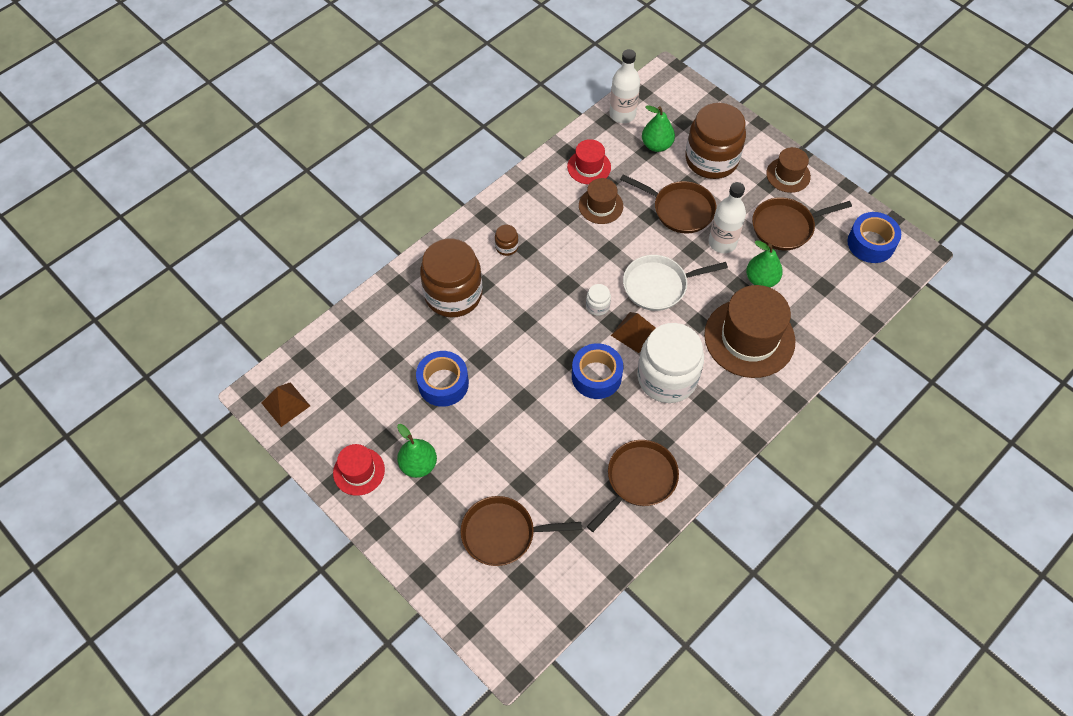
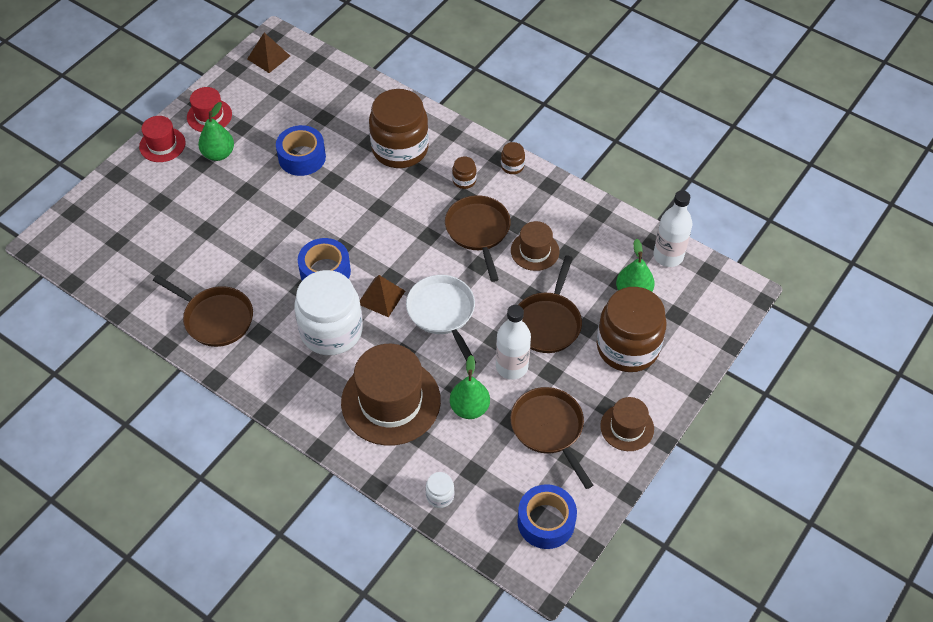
camera: 80 degrees right, 5 degrees down
brown pan [461,496,582,566] -> brown pan moved to [445,195,511,282]
red hat [567,139,611,185] -> red hat moved to [139,116,186,162]
white jar [586,284,611,316] -> white jar moved to [426,472,454,508]
none -> brown jar [501,142,525,174]

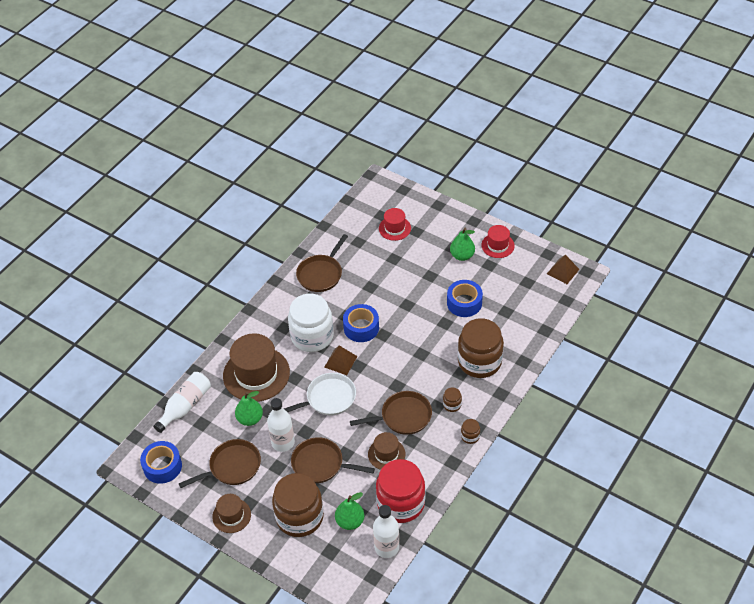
camera: 90 degrees right, 5 degrees down
red hat [139,116,186,162] -> red hat moved to [379,208,411,241]
white jar [426,472,454,508] -> white bottle [153,372,211,433]
none -> red jar [376,459,425,523]

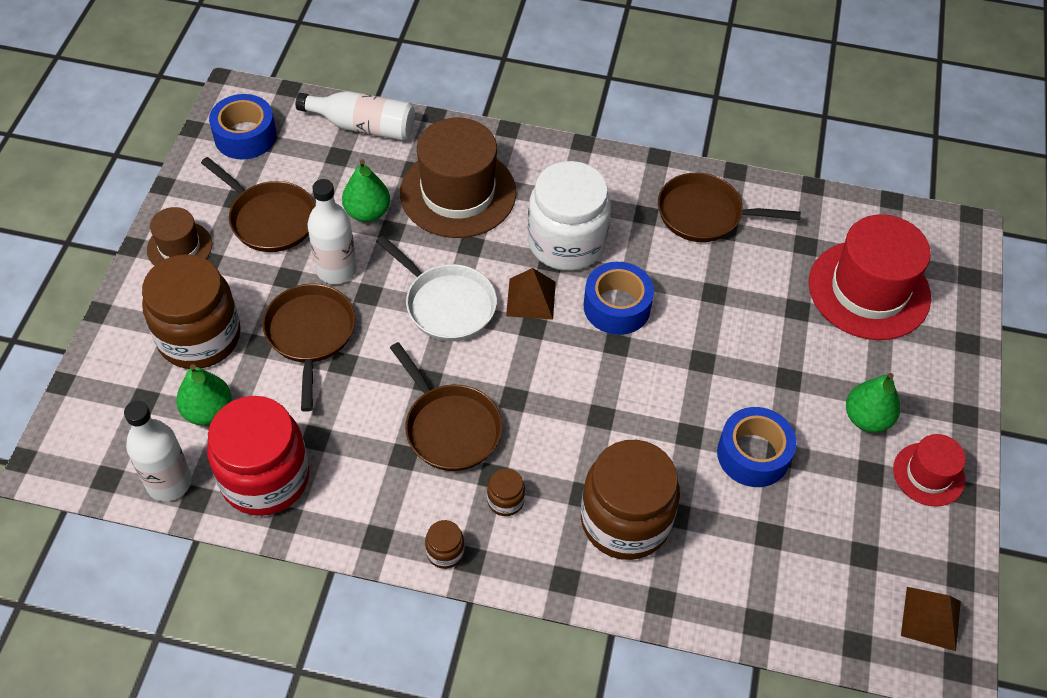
camera: 65 degrees right, 5 degrees up
brown hat [368,432,405,470] -> none
red hat [379,208,411,241] -> red hat [809,214,931,340], size x1.88

